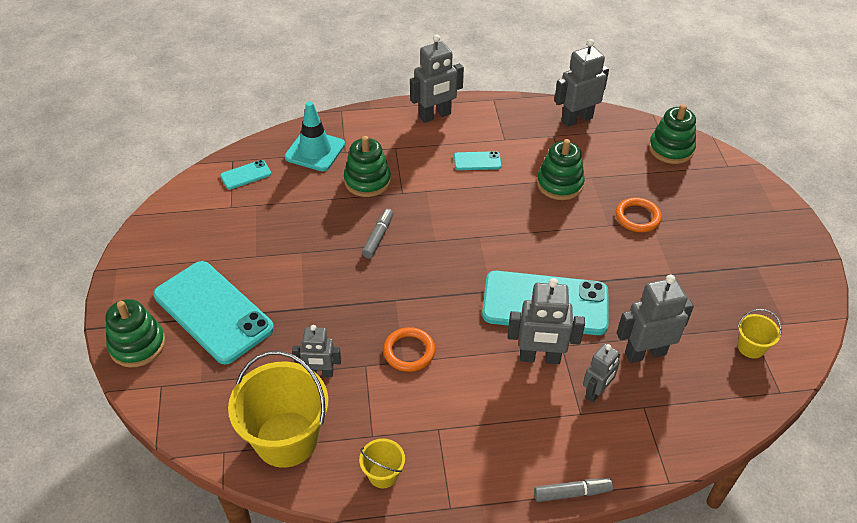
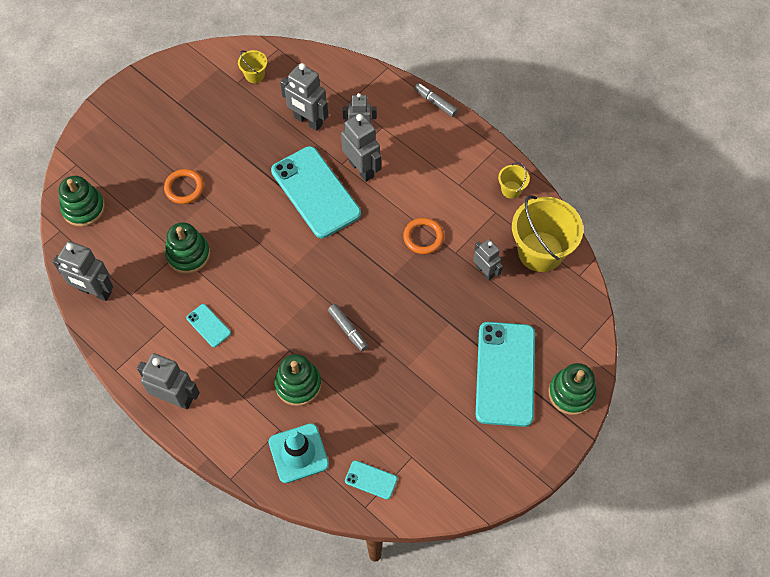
camera: 130 degrees left, 15 degrees up
grey marker [362,209,393,258] -> grey marker turned 105 degrees counterclockwise [328,304,368,351]

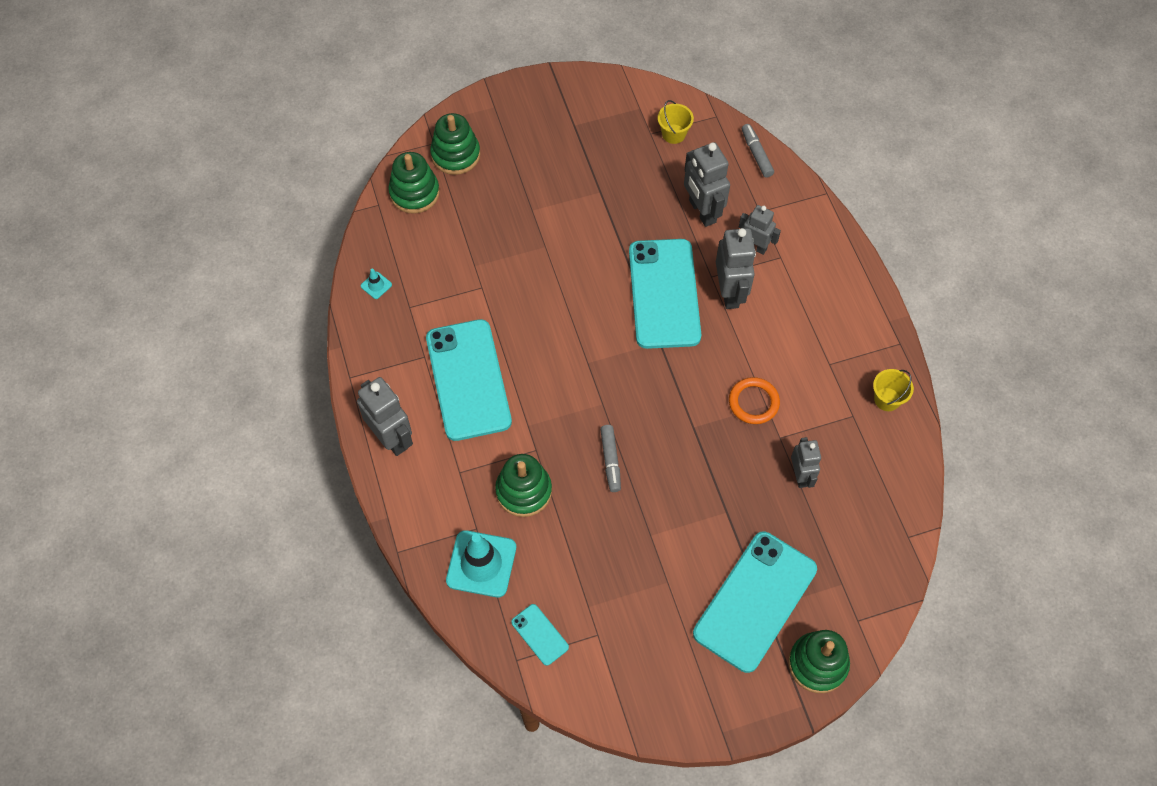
camera: 30 degrees right, 0 degrees up
grey robot [52,241,113,301] -> turquoise traffic cone [361,268,392,299]
orange ring [164,169,204,204] -> none
green stacking toy [165,222,210,274] -> green stacking toy moved to [430,113,480,175]
turquoise phone [186,304,231,347] -> turquoise phone [426,319,512,441], size x2.31
grey marker [414,83,458,117] -> grey marker moved to [742,124,774,178]
yellow bucket [512,195,583,272] -> none

